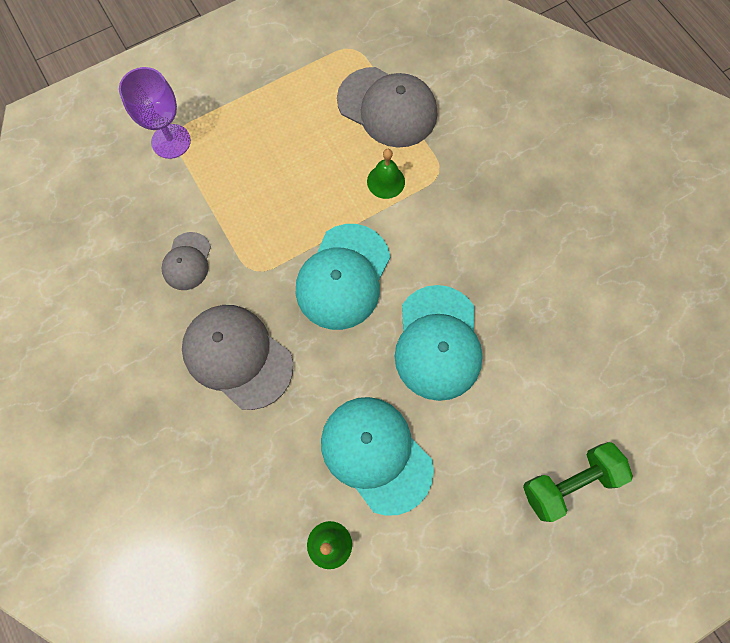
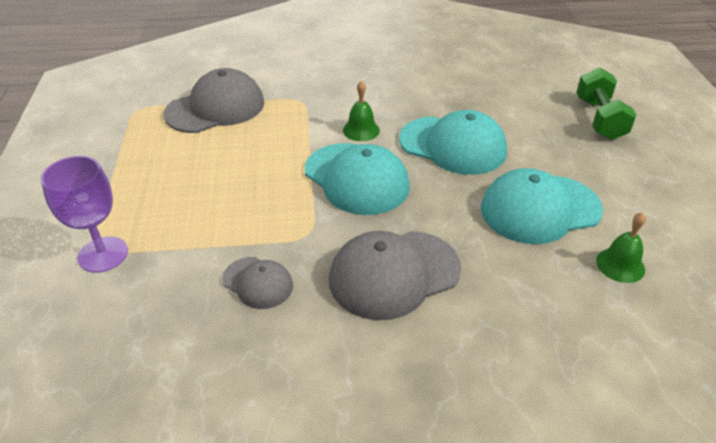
camera: 65 degrees left, 30 degrees down
green bell [367,149,405,199] -> green bell moved to [343,80,380,141]

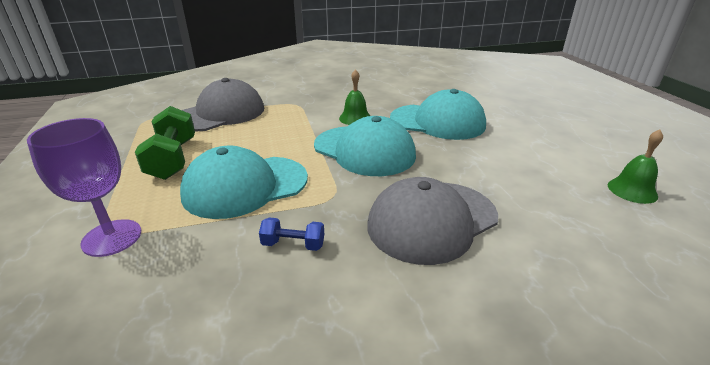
camera: 10 degrees left, 10 degrees down
grey cap [222,257,293,309] -> blue dumbbell [259,217,324,251]
turquoise cap [481,168,603,244] -> turquoise cap moved to [180,146,308,219]
green dumbbell [577,67,636,140] -> green dumbbell moved to [135,106,195,180]

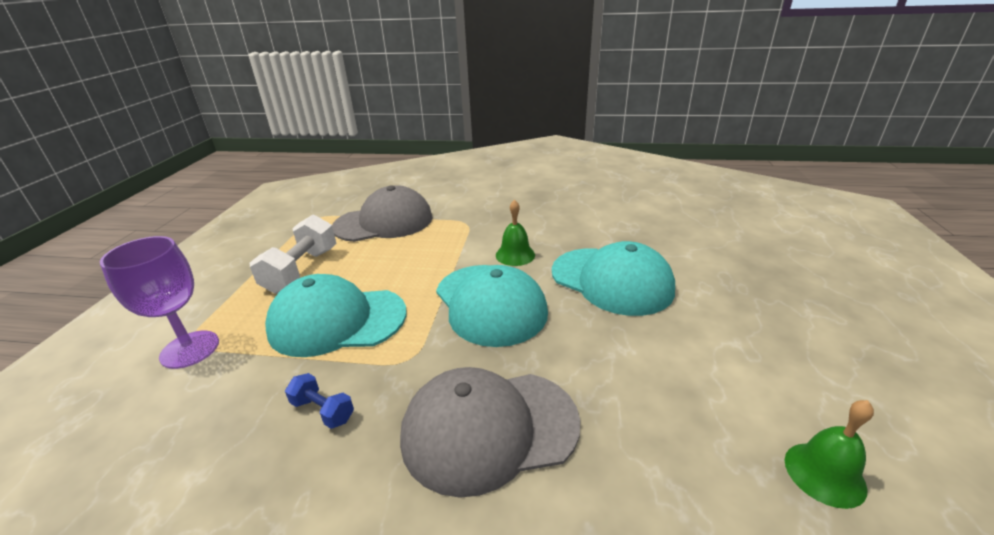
camera: 25 degrees right, 0 degrees up
green dumbbell [135,106,195,180] -> white dumbbell [250,215,336,294]

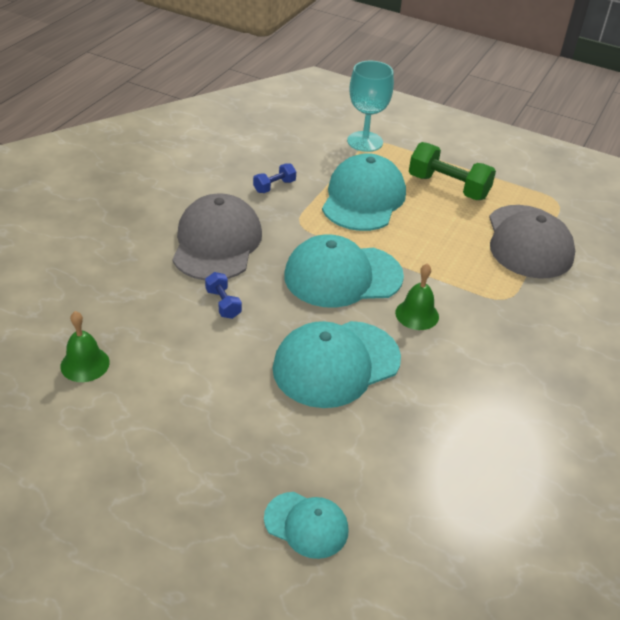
camera: 105 degrees right, 10 degrees up
purple goblet [100,236,219,369] -> turquoise goblet [347,61,394,152]
white dumbbell [250,215,336,294] -> green dumbbell [409,142,496,200]
none -> blue dumbbell [205,272,242,319]
none -> turquoise cap [264,492,348,559]

